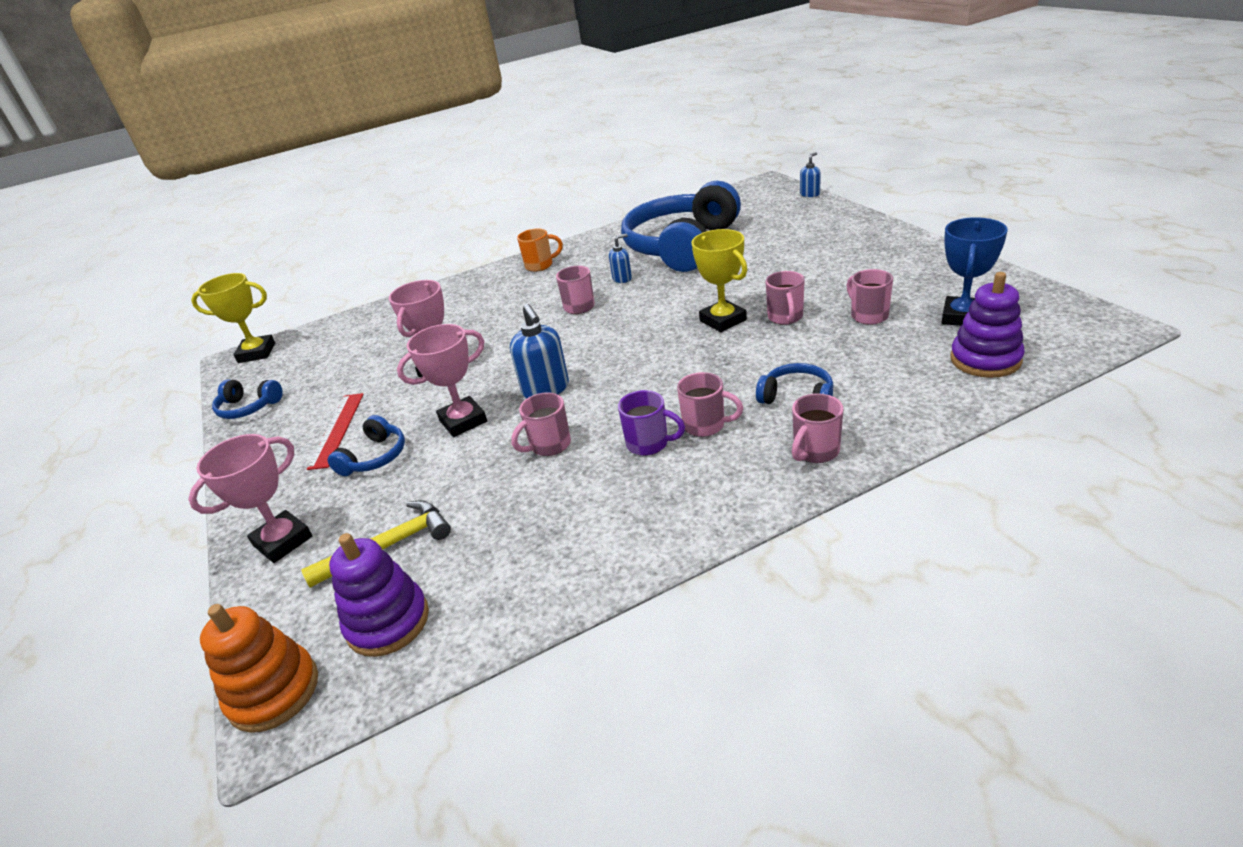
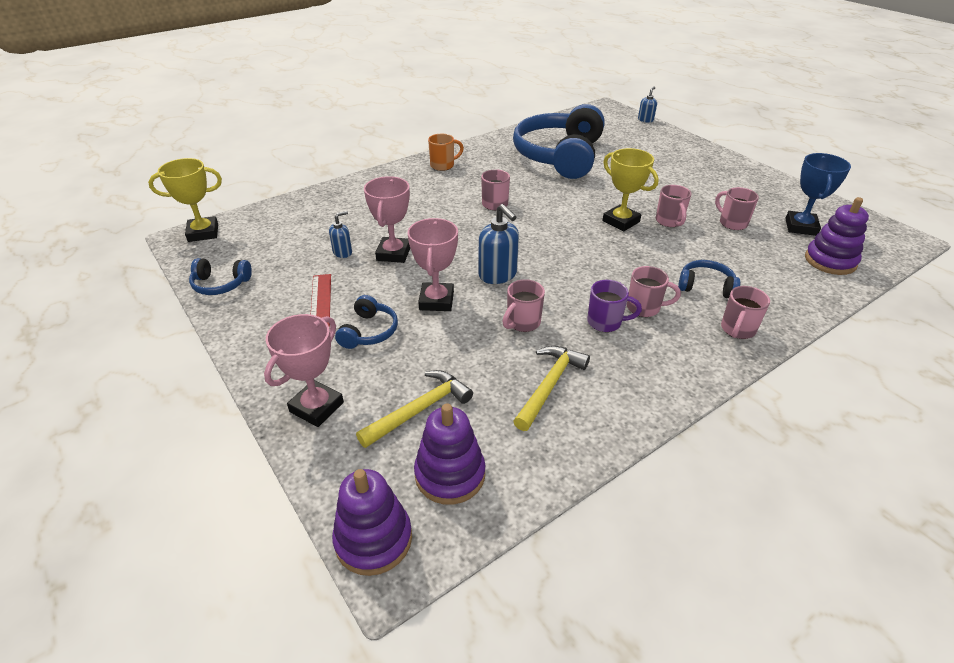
camera: 15 degrees left, 5 degrees up
orange stacking toy [200,604,318,733] -> purple stacking toy [332,469,412,576]
pink trophy [397,324,487,437] -> pink trophy turned 45 degrees counterclockwise [408,218,458,311]
blue soap dispenser [609,234,632,283] -> blue soap dispenser moved to [329,211,352,258]
none -> yellow hammer [513,346,590,431]

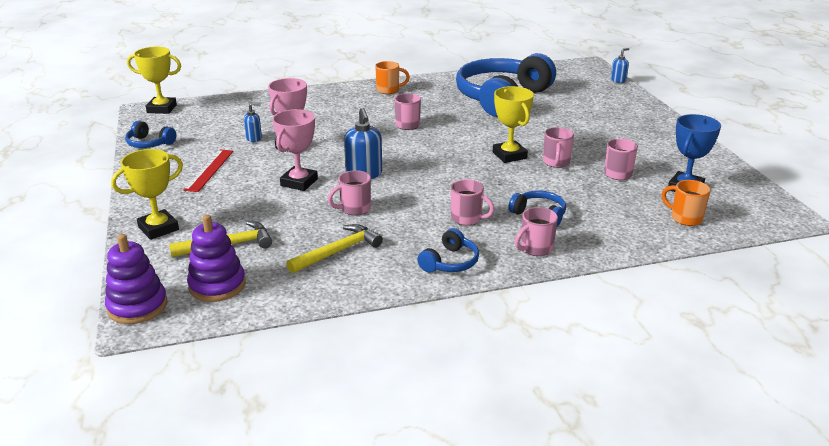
camera: 20 degrees right, 10 degrees down
pink trophy [264,314,344,427] -> yellow trophy [111,149,183,240]
blue headphones [335,295,398,349] -> blue headphones moved to [417,228,479,273]
purple mug [587,280,642,332] -> none
purple stacking toy [805,197,869,275] -> orange mug [662,180,711,226]

